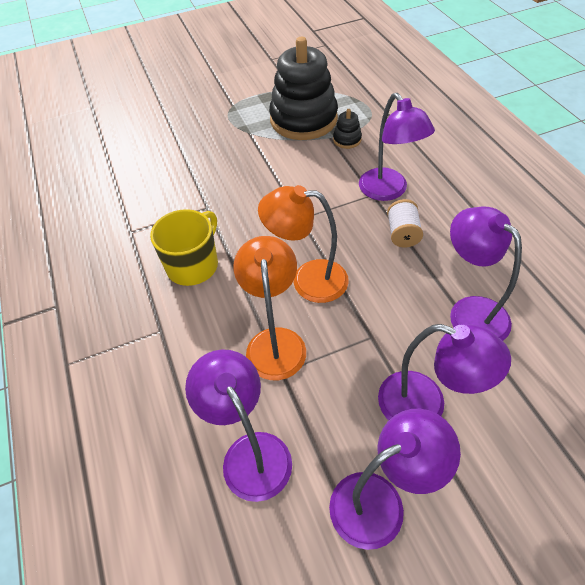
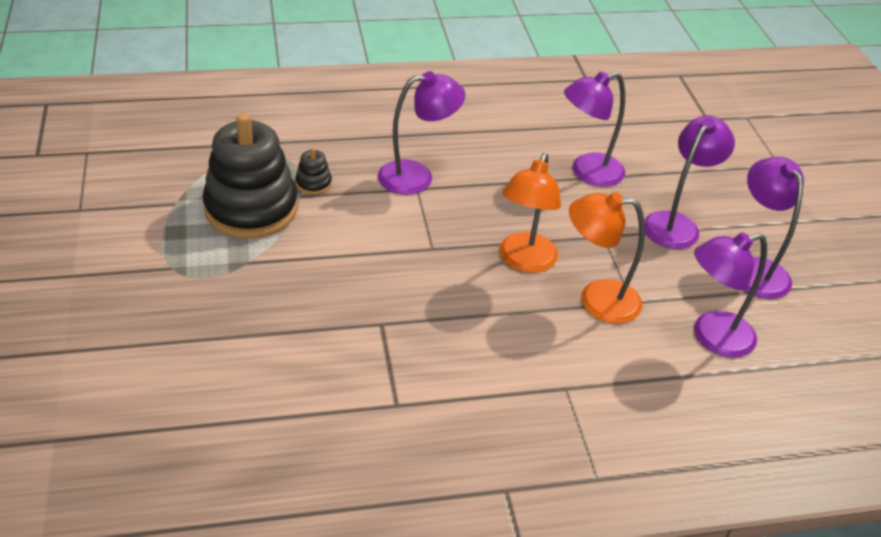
camera: 85 degrees left, 10 degrees down
yellow mug [150,209,218,286] -> none
white spool [387,199,423,248] -> none

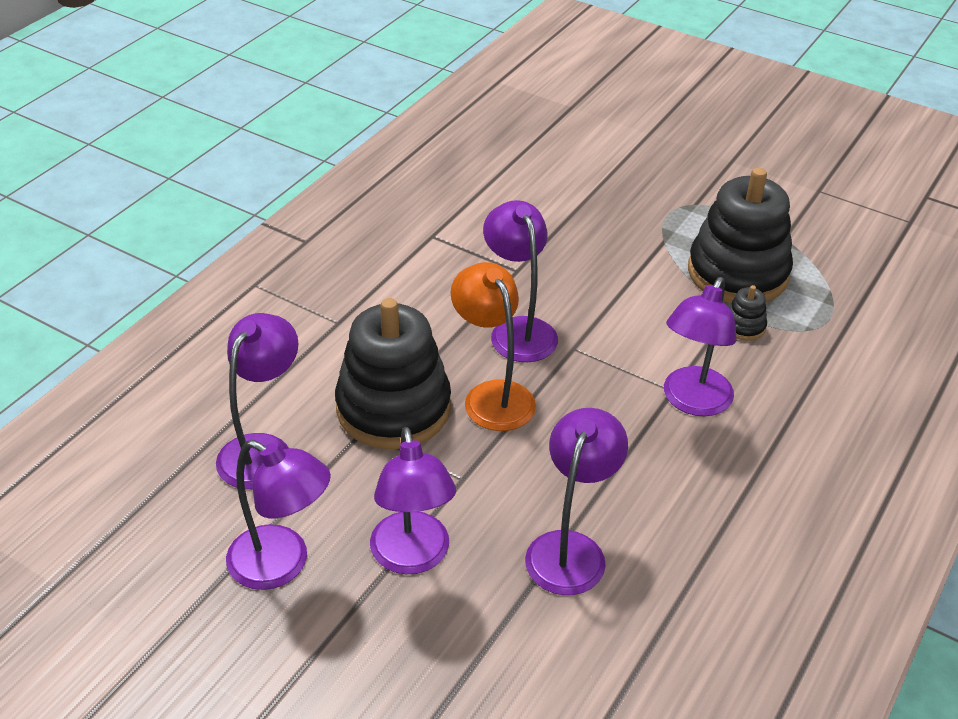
camera: 135 degrees right, 0 degrees up
orange lamp [569,192,645,324] -> black stacking toy [335,298,451,449]
none -> purple lamp [483,200,558,362]

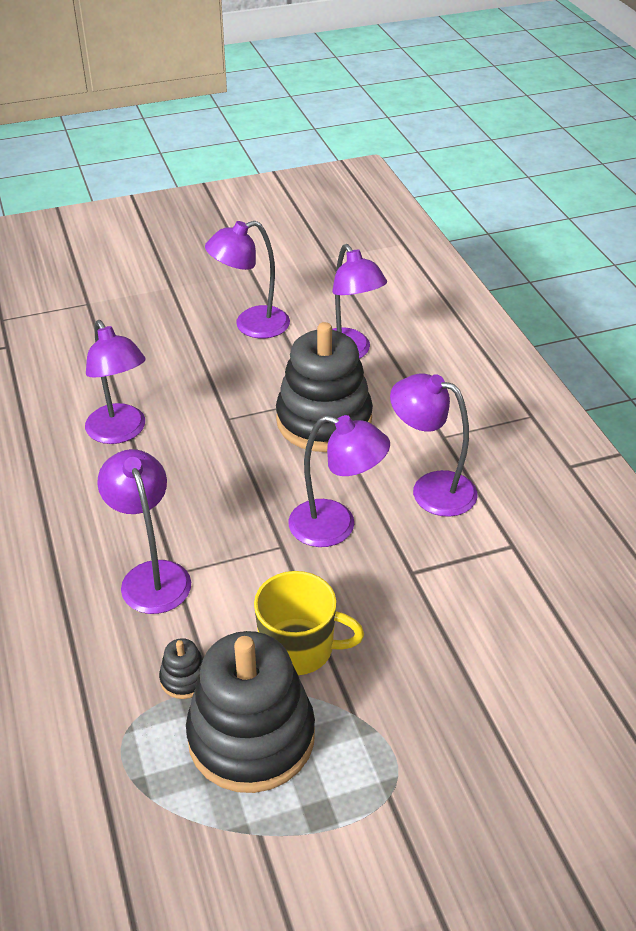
camera: 130 degrees right, 0 degrees up
purple lamp [370,427,456,575] -> purple lamp moved to [390,373,478,517]
orange lamp [451,262,536,431] -> none
none -> yellow mug [254,571,364,675]

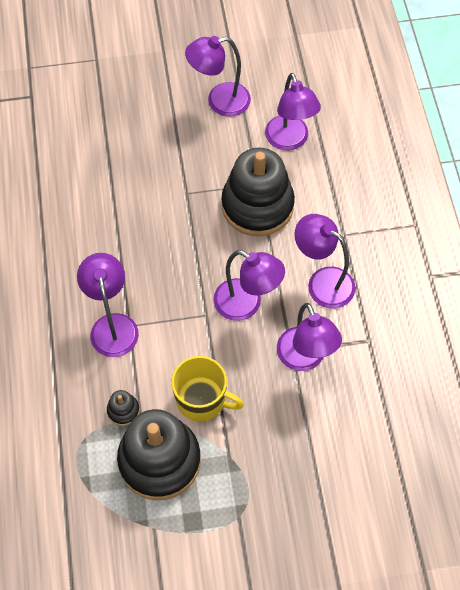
camera: 10 degrees right, 20 degrees up
purple lamp [85,320,145,444] -> purple lamp moved to [277,303,342,371]

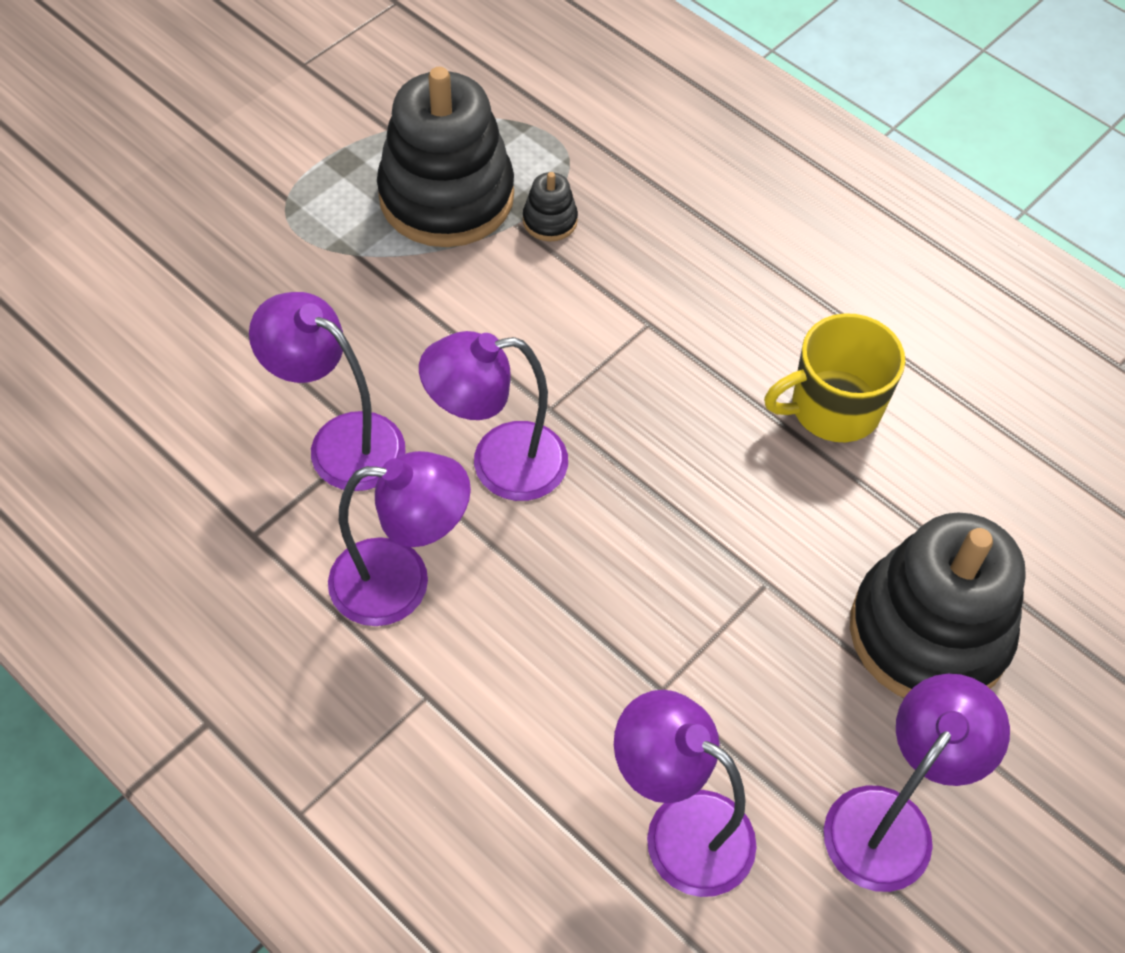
camera: 140 degrees right, 5 degrees down
purple lamp [77,253,139,357] -> none
yellow mug [171,356,244,421] -> yellow mug moved to [764,313,905,442]
black stacking toy [221,148,295,236] -> black stacking toy moved to [850,512,1026,698]

